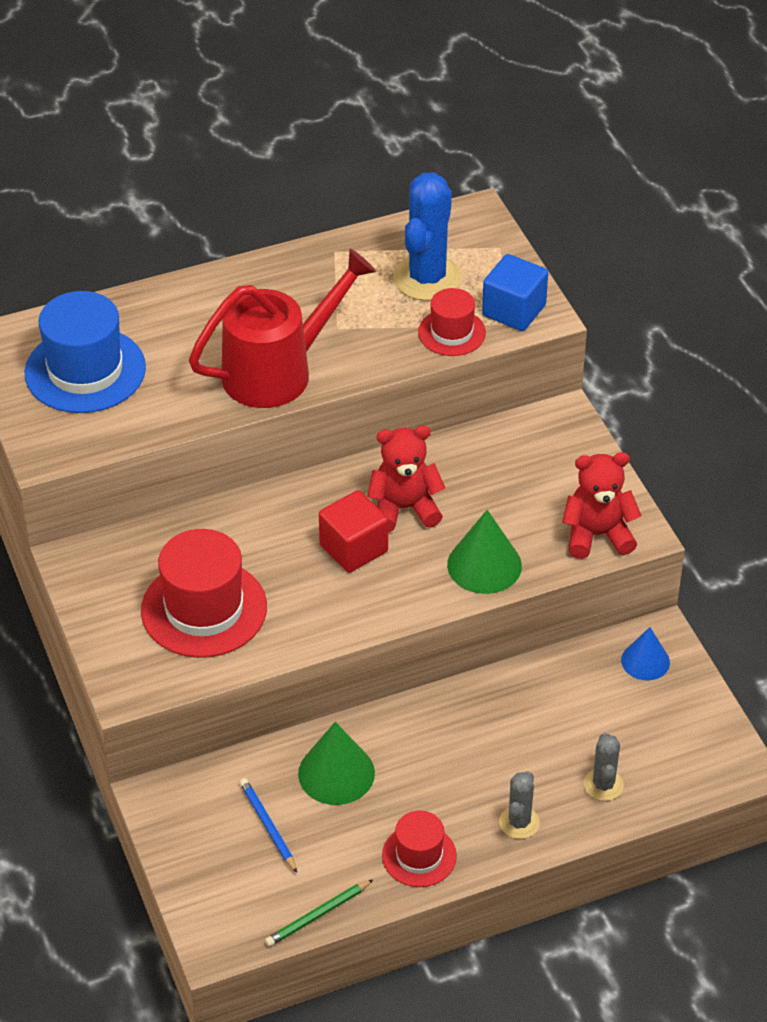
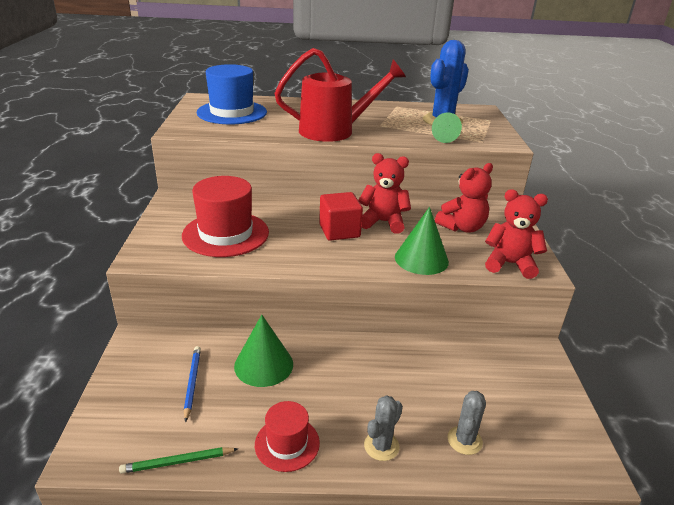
camera: 20 degrees right, 15 degrees down
red hat [418,288,486,356] -> green cone [432,112,462,143]
blue cube [482,254,548,331] -> none
blue cone [621,627,670,680] -> none
none -> red teddy bear [435,163,493,233]

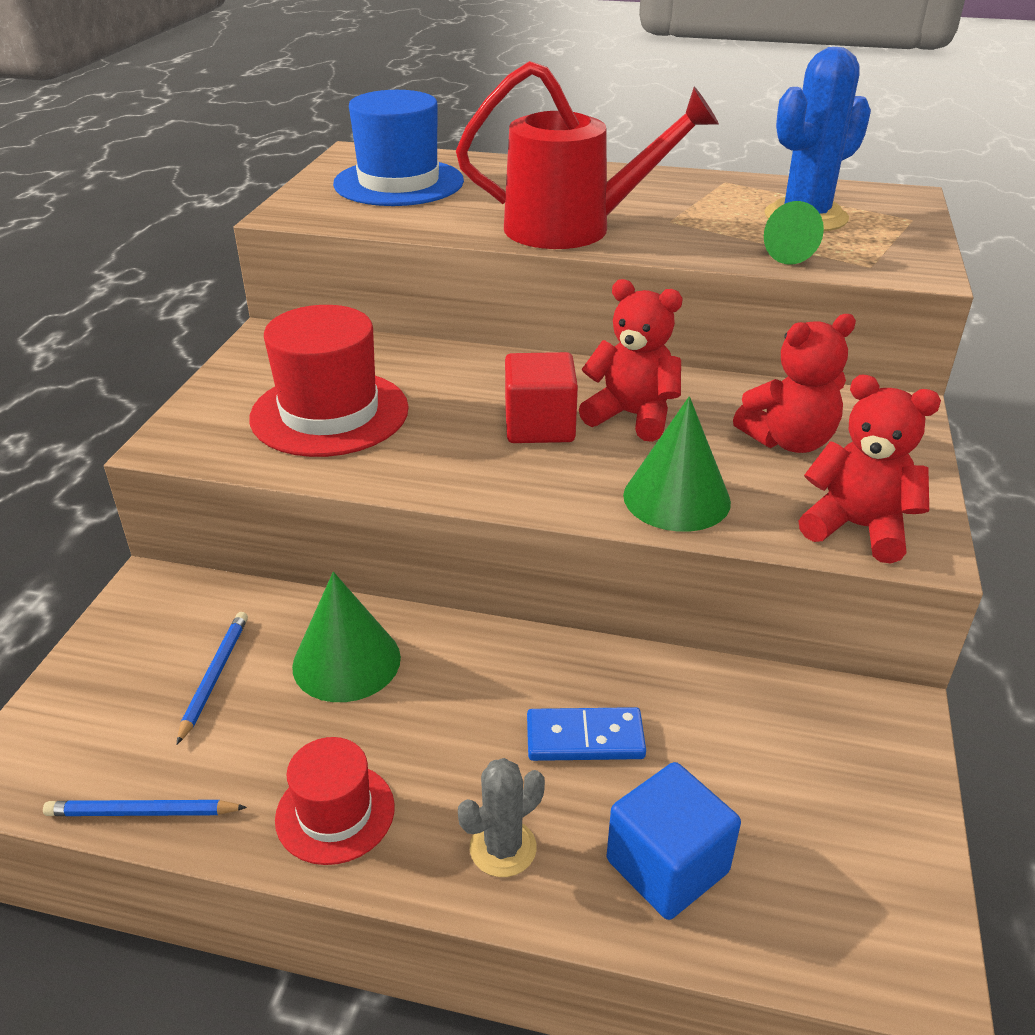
camera: 15 degrees right, 5 degrees up
green pencil [119,447,238,474] -> blue pencil [43,800,247,816]
grey cactus [447,391,486,455] -> blue cube [607,762,741,920]
none -> blue domino [527,707,646,761]

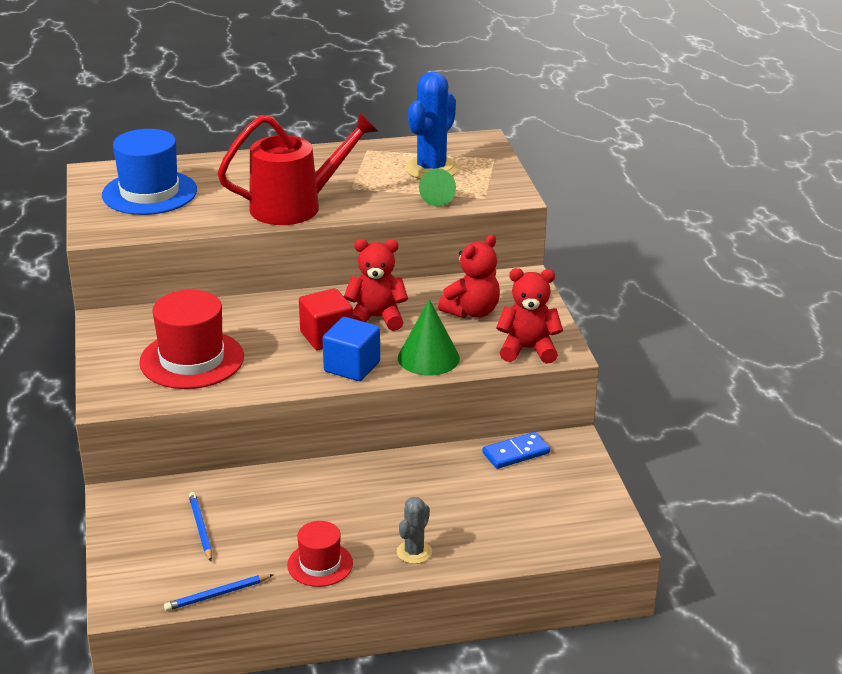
camera: 25 degrees left, 5 degrees down
green cone [292,572,401,702] -> none
blue domino [527,707,646,761] -> blue domino moved to [482,432,550,469]
blue cube [607,762,741,920] -> blue cube moved to [322,317,380,381]

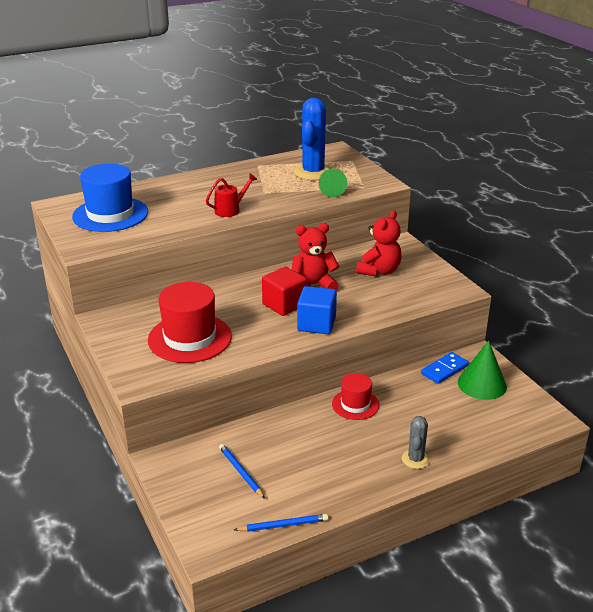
camera: 15 degrees left, 0 degrees up
blue pencil [164,574,274,611] -> blue pencil turned 150 degrees counterclockwise [234,514,328,532]
red watering can [217,111,378,225] -> red watering can [206,174,257,217], size x0.47
red hat [287,521,353,587] -> red hat moved to [332,373,379,420]
green cone [398,299,460,376] -> green cone moved to [458,340,507,400]
red teddy bear [496,268,563,364] -> none

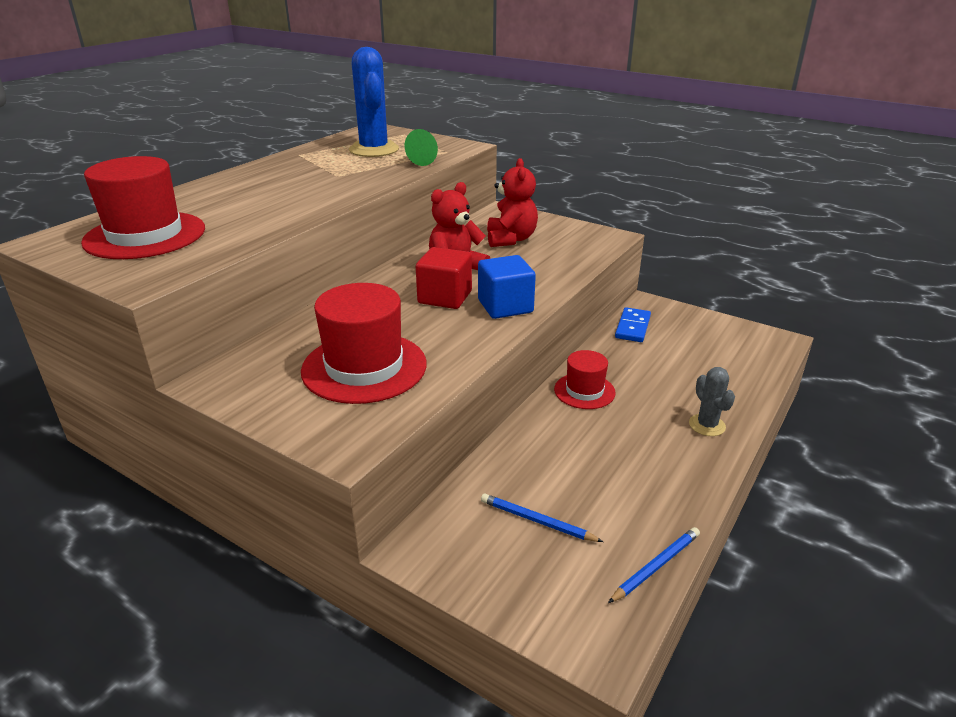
camera: 30 degrees left, 0 degrees up
blue hat [72,163,148,232] -> red hat [81,156,205,259]
red watering can [206,174,257,217] -> none
green cone [458,340,507,400] -> none

